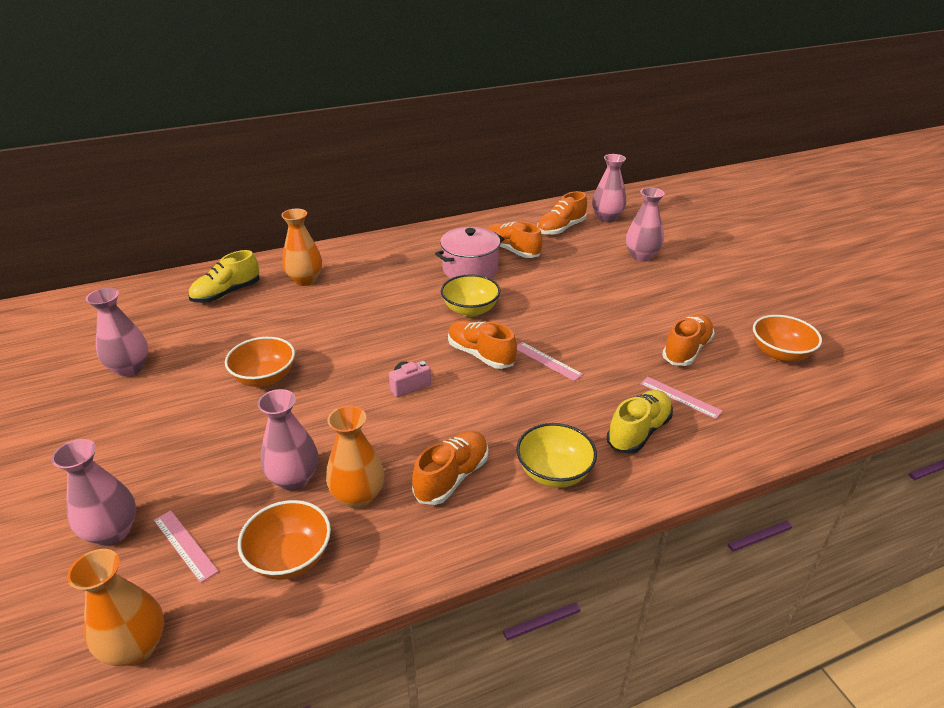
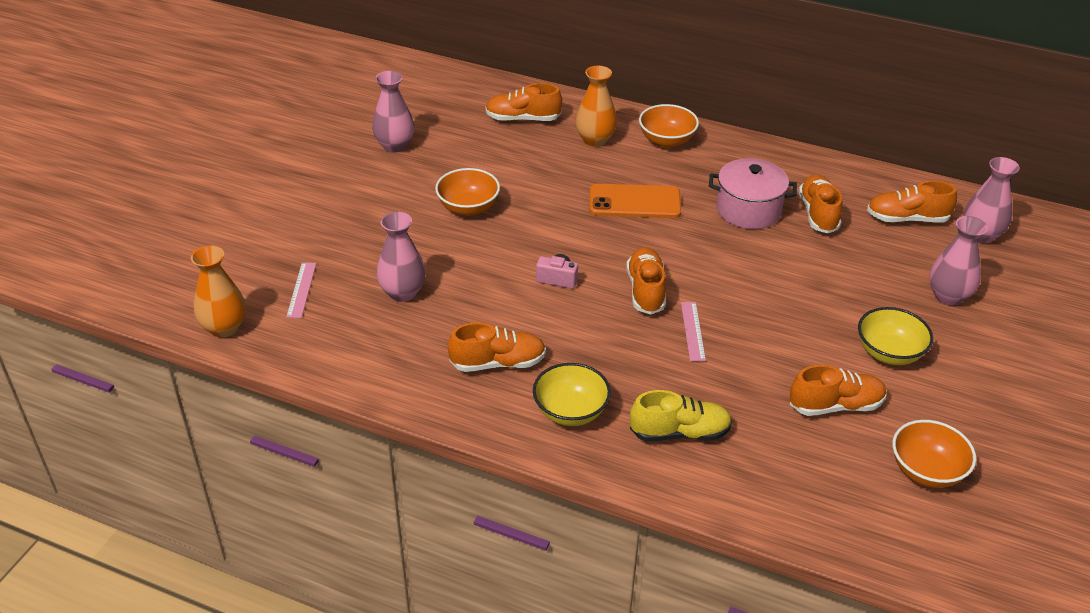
camera: 45 degrees right, 5 degrees up
pink vase [51,439,136,546] -> none
yellow shoe [189,250,260,303] -> orange shoe [485,83,562,121]
orange bowl [238,500,331,580] -> orange bowl moved to [639,104,699,148]
orange vase [326,406,384,509] -> none
yellow bowl [441,274,500,317] -> yellow bowl moved to [858,307,933,365]
pink ruler [640,377,723,419] -> none
none -> orange phone [589,184,681,218]

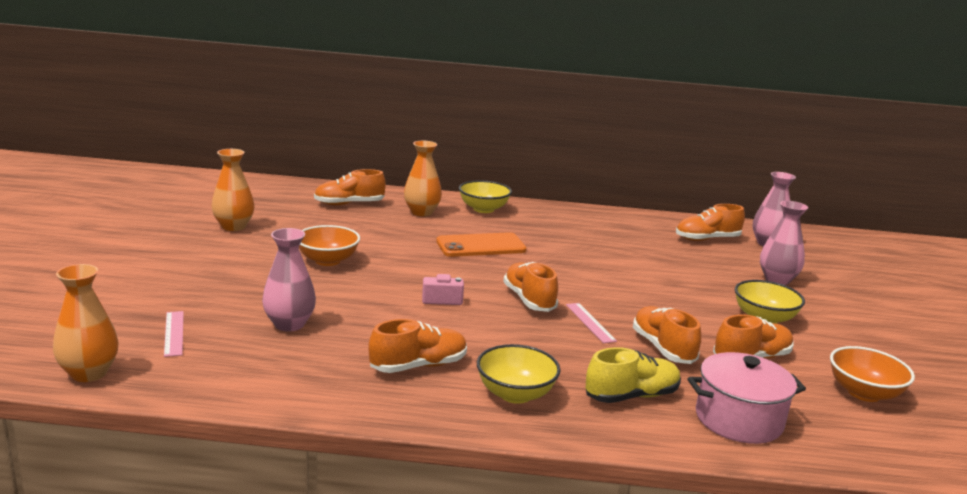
camera: 20 degrees left, 20 degrees down
pink vase [372,71,414,153] -> orange vase [211,149,255,231]
orange bowl [639,104,699,148] -> yellow bowl [459,180,512,213]
pink pot [709,158,797,229] -> pink pot moved to [688,352,806,444]
orange shoe [799,174,843,233] -> orange shoe moved to [633,306,701,364]

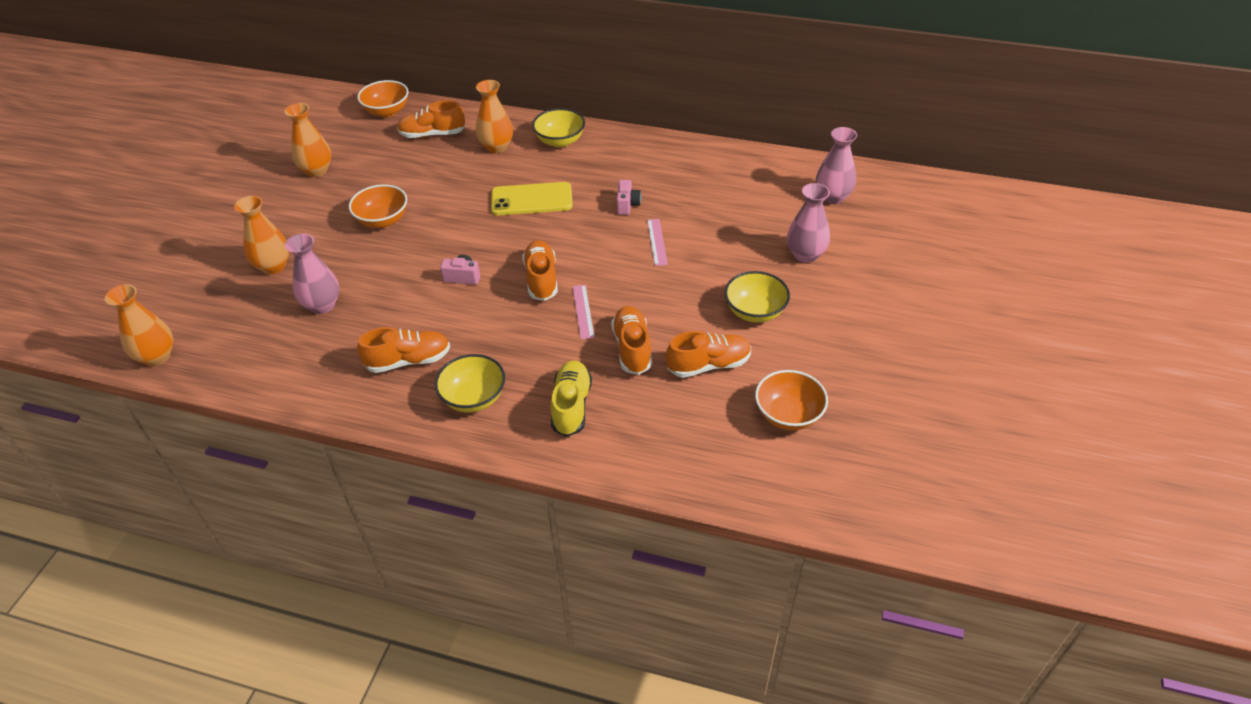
camera: 15 degrees right, 25 degrees up
pink ruler [164,311,184,357] -> pink ruler moved to [647,219,668,266]
orange phone [436,232,526,257] -> yellow phone [491,182,573,215]
yellow shoe [586,347,681,403] -> yellow shoe turned 75 degrees counterclockwise [551,360,592,437]
orange shoe [676,204,745,241] -> none
pink pot [688,352,806,444] -> none
none -> orange vase [234,196,289,274]
none -> orange bowl [357,80,409,117]
none -> pink camera [617,180,641,215]

